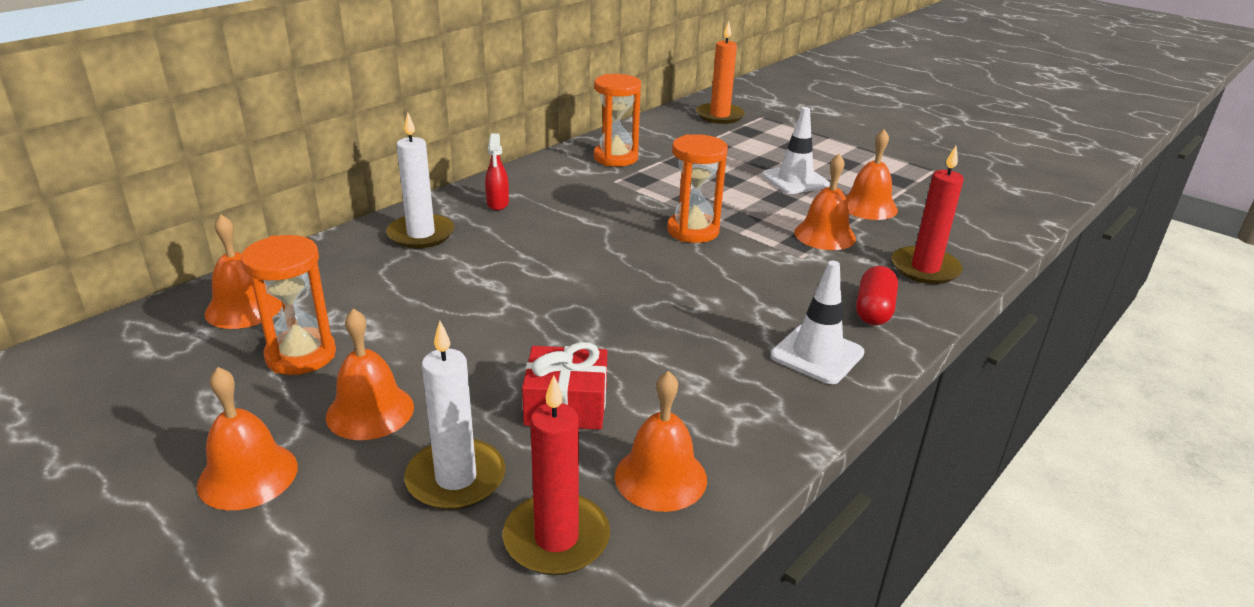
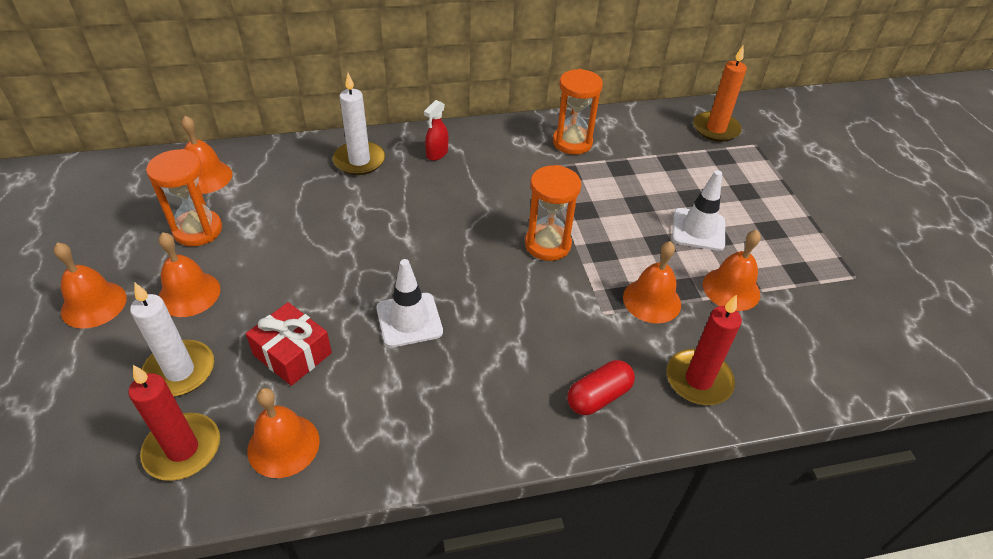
camera: 35 degrees right, 15 degrees up
white traffic cone [771,261,865,384] -> white traffic cone moved to [376,259,443,348]

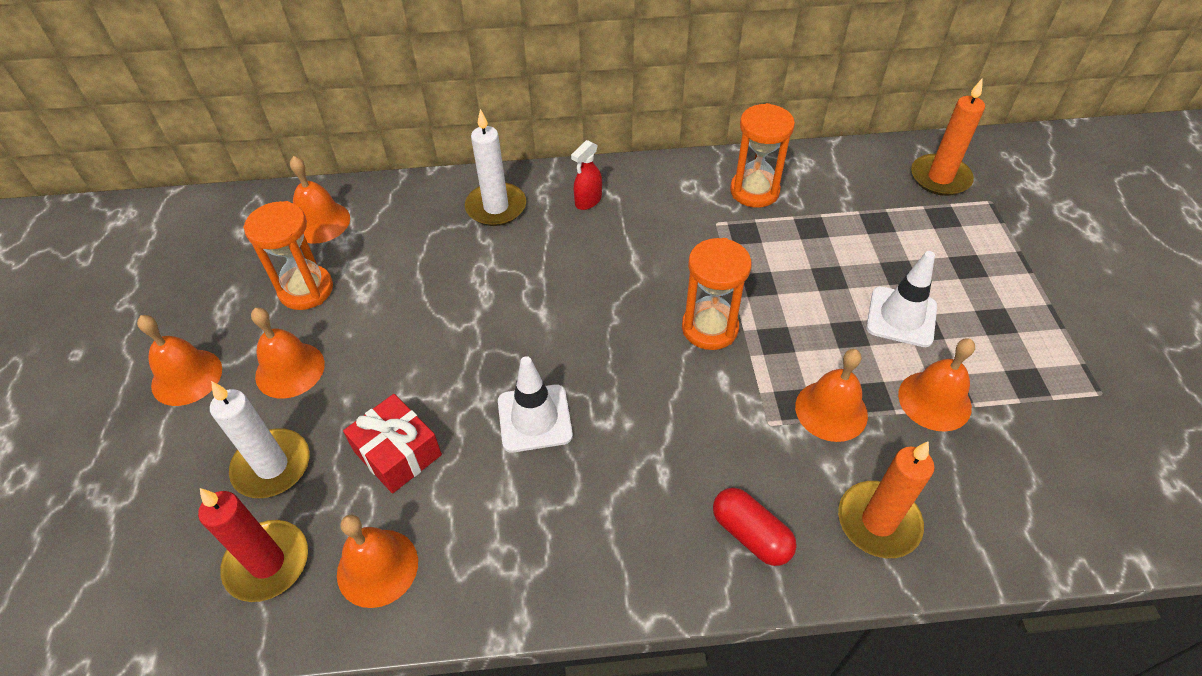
camera: 10 degrees right, 5 degrees up
red capsule [567,360,635,415] -> red capsule turned 75 degrees clockwise [713,488,797,566]
red candle [666,295,742,405] -> orange candle [838,441,935,558]

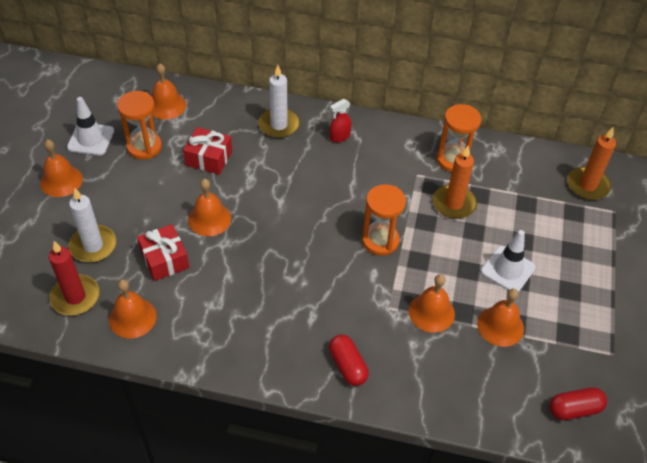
camera: 15 degrees right, 0 degrees up
orange bell [251,308,325,399] -> orange bell moved to [188,179,231,236]
white traffic cone [498,356,573,453] -> white traffic cone moved to [67,97,114,155]
orange candle [838,441,935,558] -> orange candle moved to [433,146,477,219]
none -> red gift [183,127,232,175]
none -> red capsule [549,387,607,420]

